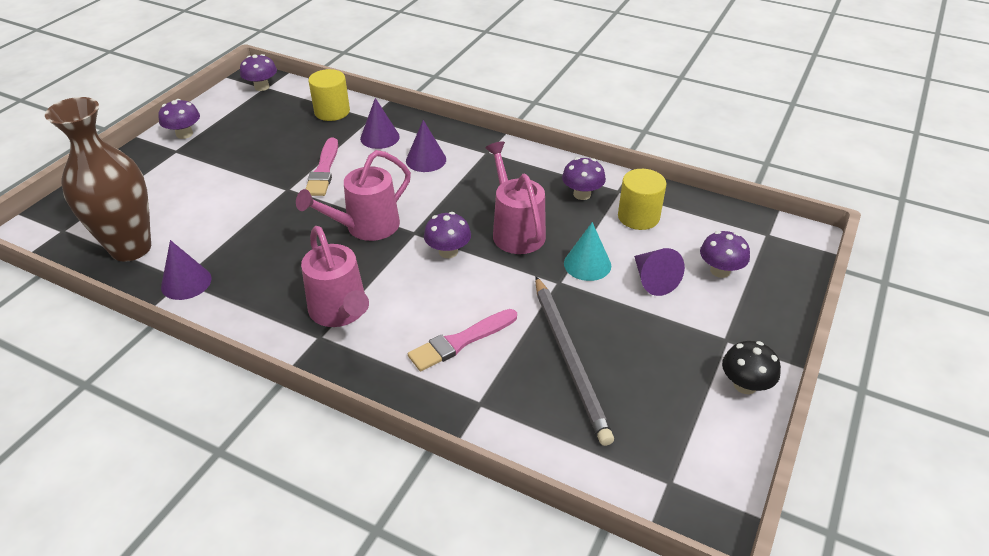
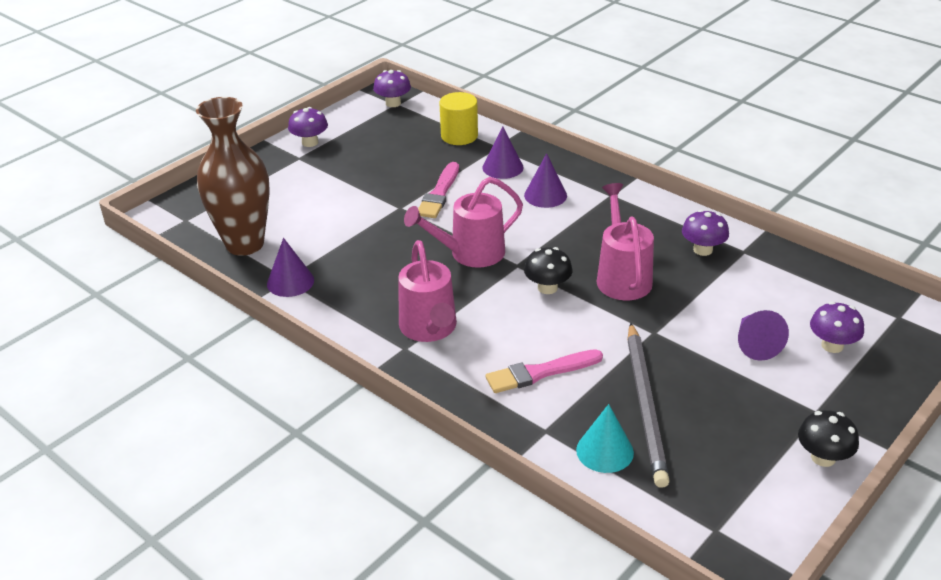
camera: 15 degrees right, 5 degrees down
purple mushroom [424,212,471,258] -> black mushroom [524,247,573,294]
turquoise cone [564,222,611,281] -> turquoise cone moved to [576,404,634,473]
yellow cylinder [618,169,666,230] -> none

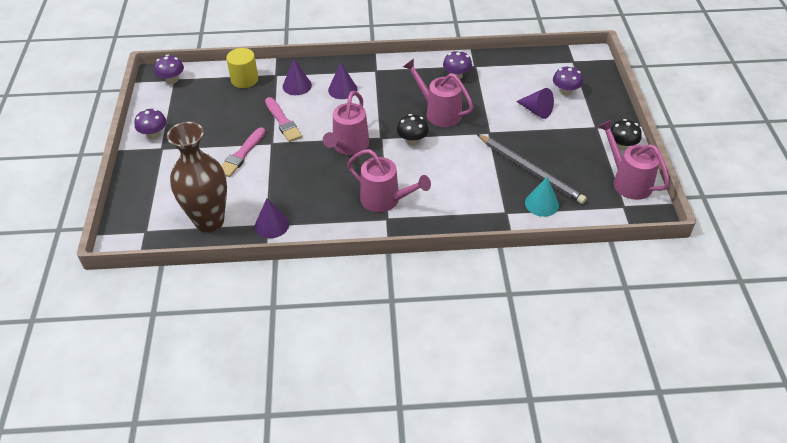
camera: 45 degrees left, 10 degrees up
pink brush [486,349,603,393] -> pink brush moved to [221,127,265,177]
none -> pink watering can [598,120,670,200]

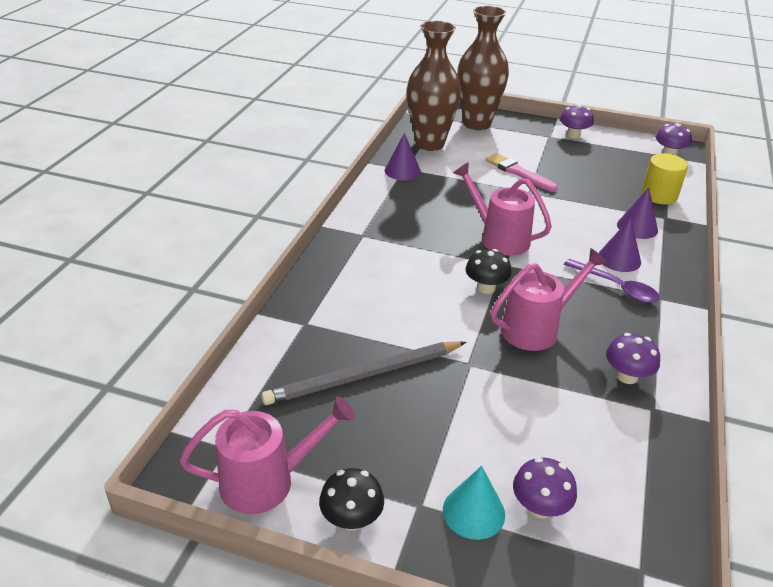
camera: 110 degrees right, 10 degrees down
pink brush [265,97,302,142] -> none
pink watering can [347,149,431,212] -> none
purple cone [516,88,554,119] -> none
turquoise cone [525,177,559,217] -> turquoise cone moved to [443,466,505,540]
none -> brown vase [457,6,509,130]
none -> purple spoon [564,259,660,303]

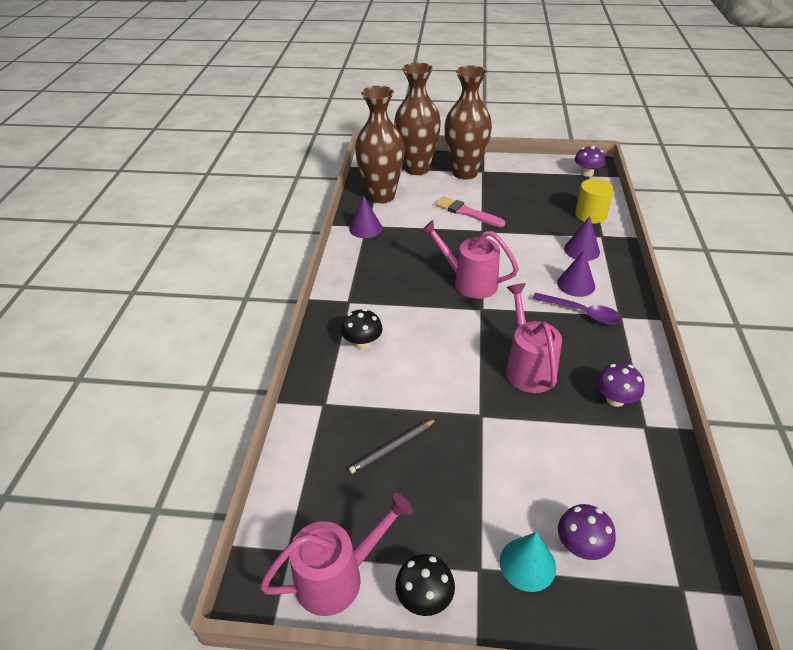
camera: 10 degrees left, 5 degrees up
grey pencil [261,341,466,405] -> grey pencil [349,419,436,473], size x0.53
black mushroom [465,249,511,294] -> black mushroom moved to [341,309,383,349]
pink watering can [491,248,607,351] -> pink watering can turned 60 degrees counterclockwise [506,283,562,393]
purple mushroom [560,105,593,139] -> none
none -> brown vase [444,65,492,180]

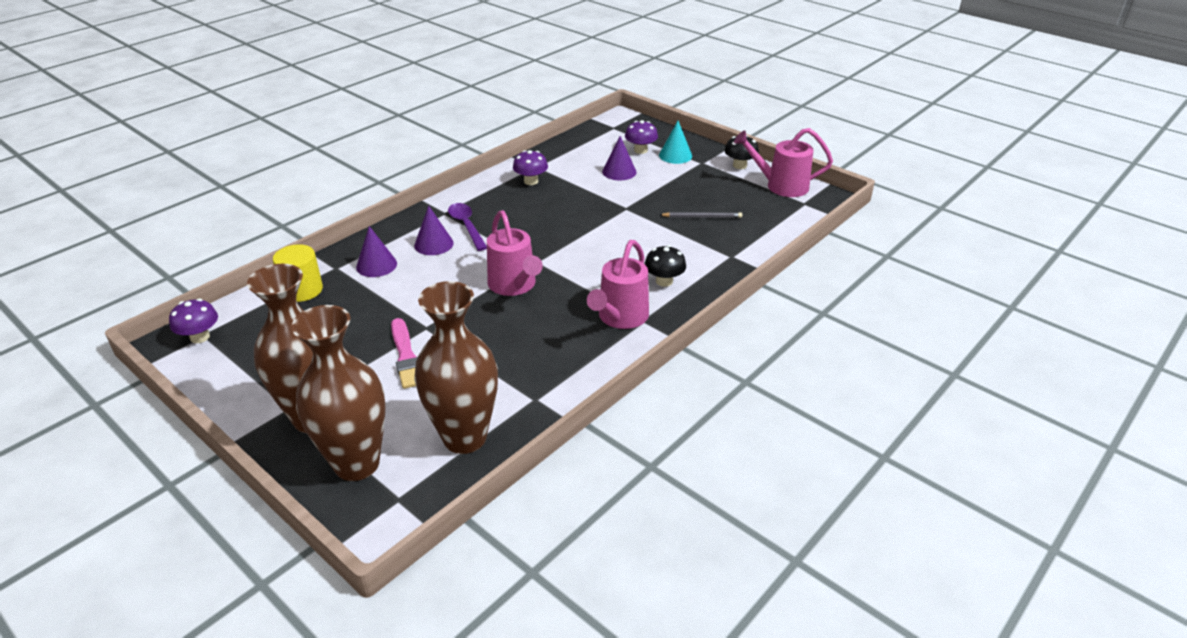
camera: 145 degrees left, 5 degrees down
purple cone [349,195,382,238] -> purple cone moved to [602,136,637,180]
pink watering can [506,283,562,393] -> pink watering can moved to [587,240,649,329]

